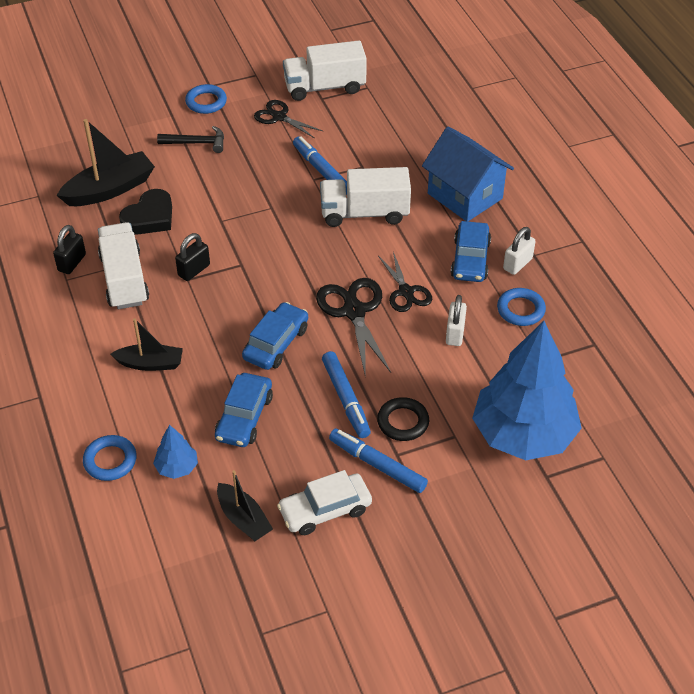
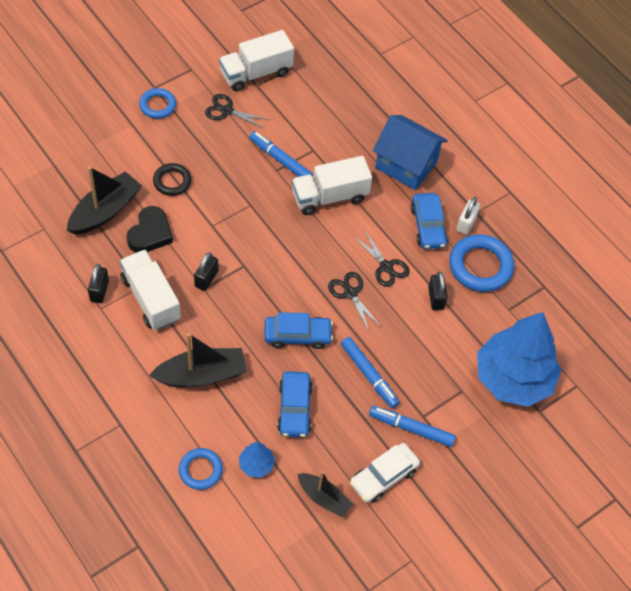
camera: 20 degrees left, 10 degrees up
black boat [111,318,183,371] -> black boat [149,333,247,387], size x1.59
black hammer [157,126,224,153] -> none
blue car [242,302,308,370] -> blue car turned 75 degrees clockwise [264,312,333,349]
black scissors [316,278,391,374] -> black scissors [328,272,381,331], size x0.66
black ring [377,397,429,441] -> black ring moved to [153,163,192,196]
white padlock [446,295,467,346] -> black padlock [428,272,448,310]
blue ring [497,288,546,326] -> blue ring [449,234,514,292], size x1.66

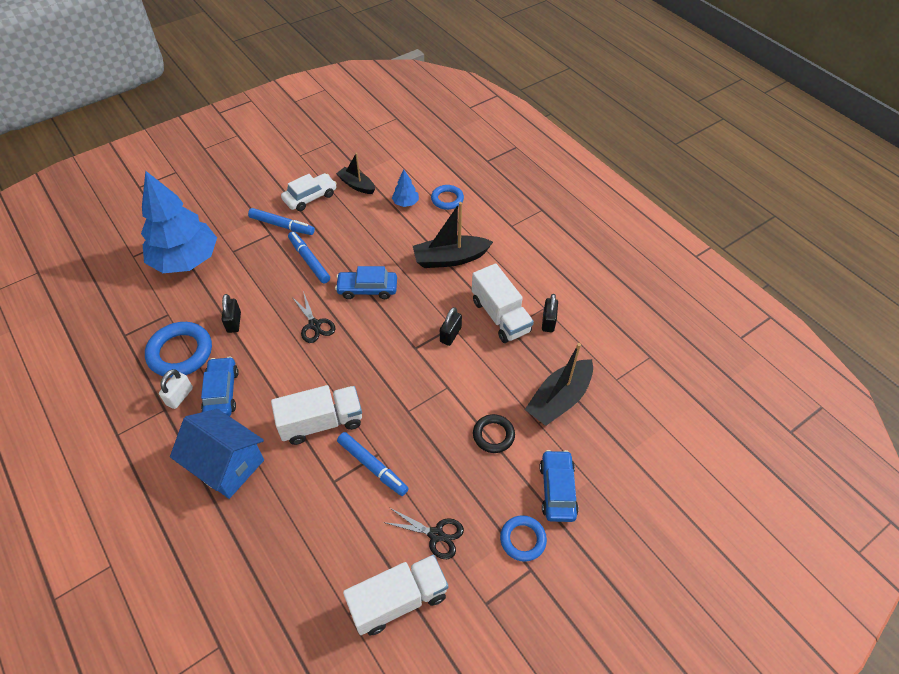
camera: 175 degrees left, 5 degrees down
black heart [127,206,173,253] -> none
blue car [277,371,312,437] -> blue car moved to [539,450,579,522]
black scissors [354,231,410,287] -> none

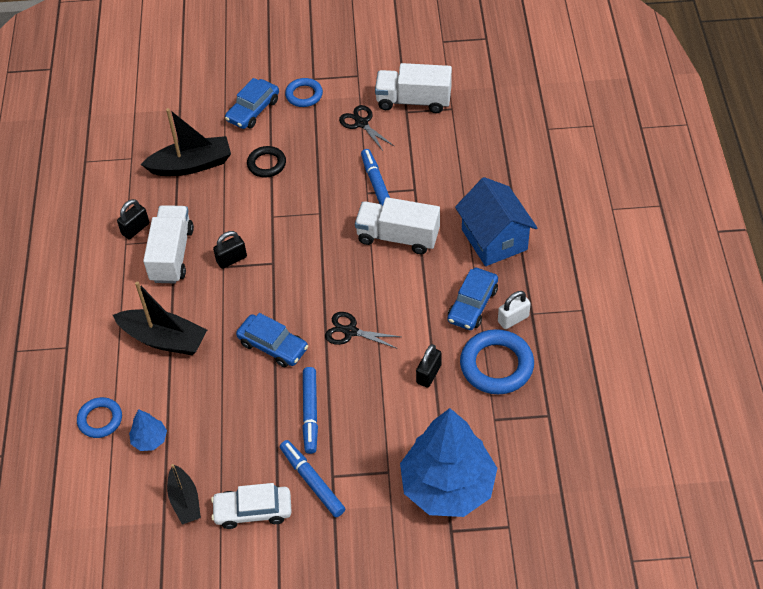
camera: 145 degrees left, 0 degrees up
black scissors [292,291,335,343] -> black scissors turned 75 degrees counterclockwise [325,312,401,349]

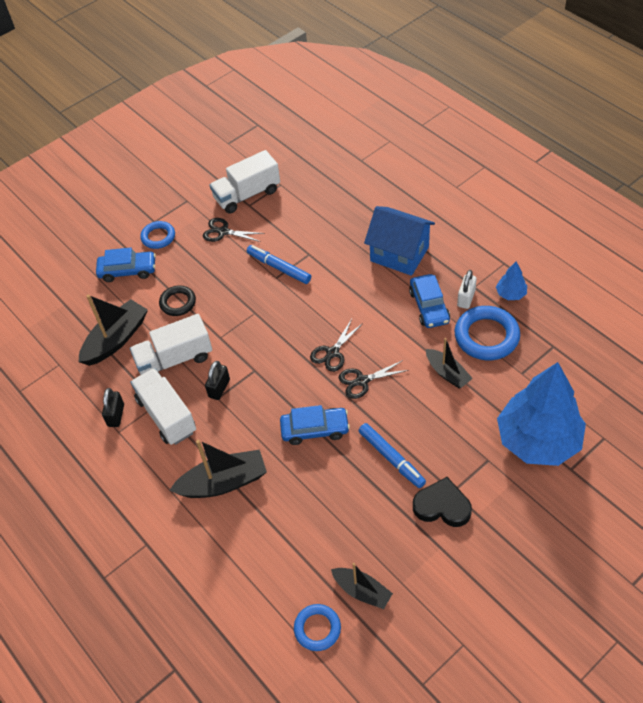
camera: 35 degrees left, 0 degrees up
blue ring [77,397,122,438] -> blue ring moved to [294,604,341,651]
blue tree [129,409,167,451] -> blue tree moved to [496,262,527,300]
white car [211,483,292,529] -> none
blue car [225,78,279,129] -> blue car turned 90 degrees counterclockwise [96,247,156,282]
blue marker [280,440,345,517] -> black heart [413,477,472,527]
white truck [355,197,440,254] -> white truck moved to [130,314,212,375]
black padlock [416,344,442,388] -> black boat [426,338,473,388]
none -> black scissors [310,319,363,372]

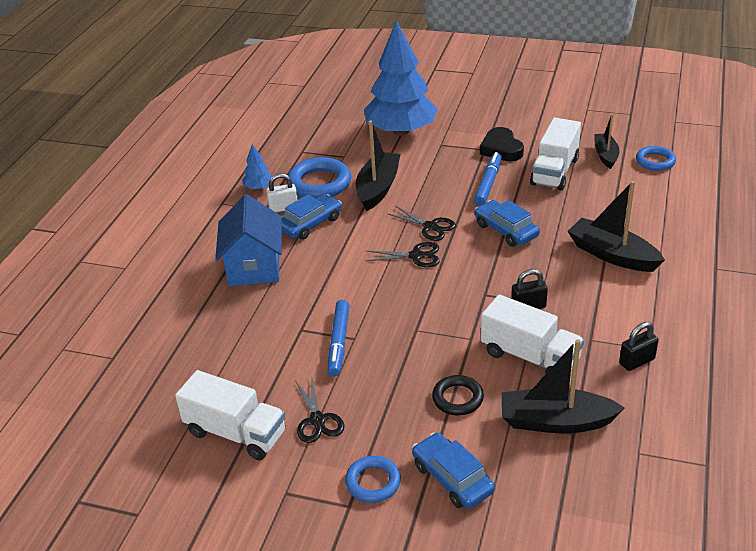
camera: 125 degrees left, 15 degrees down
white truck [130,368,196,445] -> white truck moved to [530,118,581,190]
black boat [426,338,473,388] -> black boat [356,120,400,211], size x1.59

